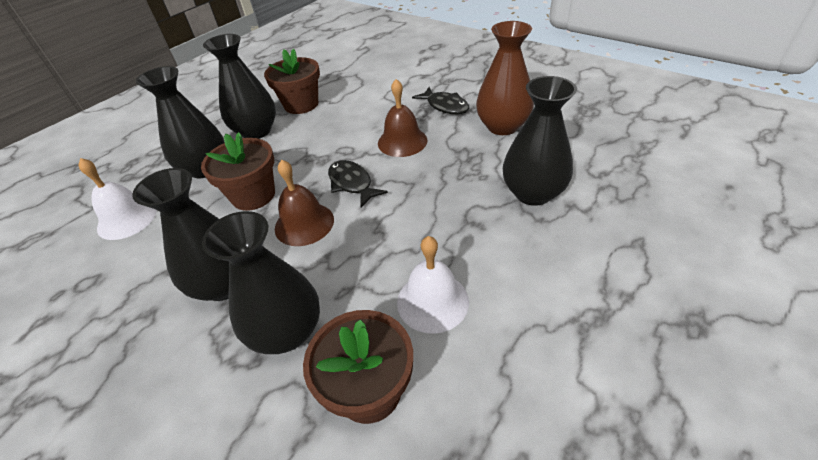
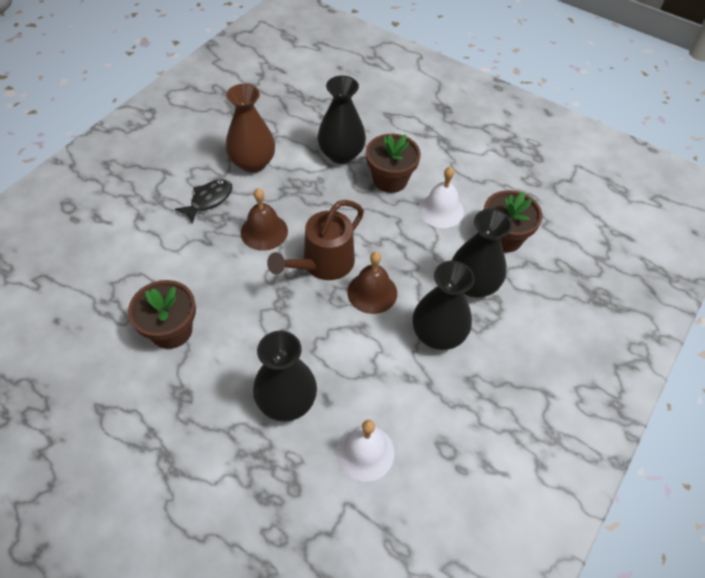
camera: 100 degrees left, 10 degrees up
brown flower pot [201,132,275,211] -> brown flower pot moved to [366,134,421,193]
black vase [203,34,276,139] -> none
black fish [328,160,388,207] -> brown watering can [267,200,364,280]

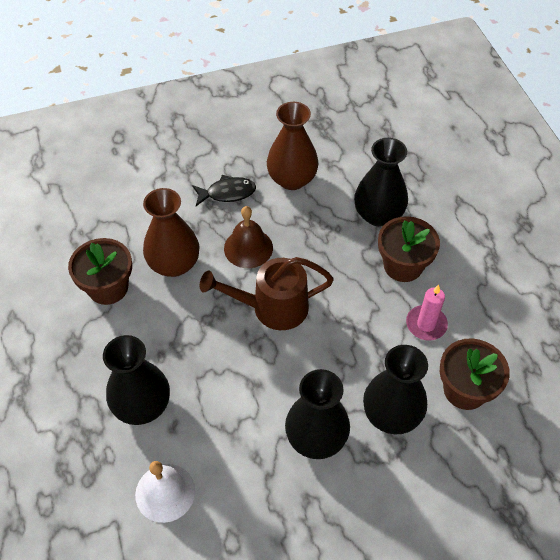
camera: 40 degrees right, 0 degrees up
brown bell [347,252,397,314] -> none
white bell [418,167,464,228] -> pink candle [406,285,448,340]
none -> brown vase [143,188,199,277]

